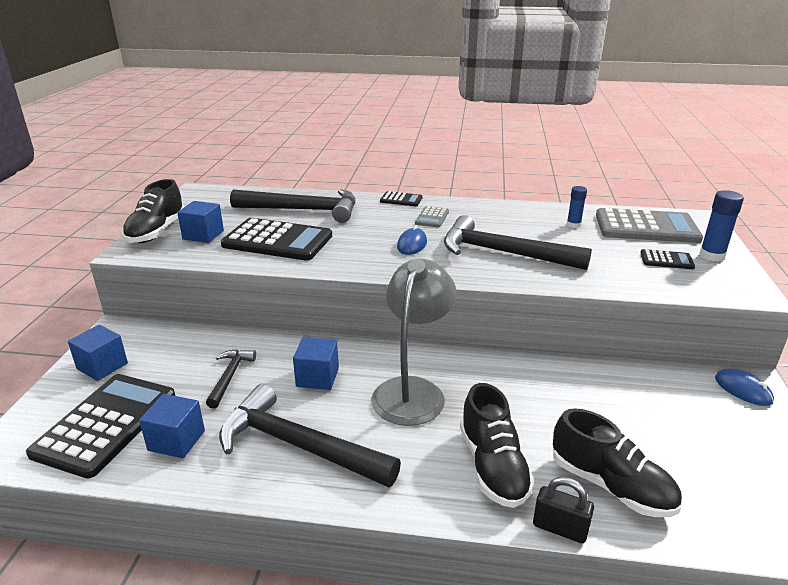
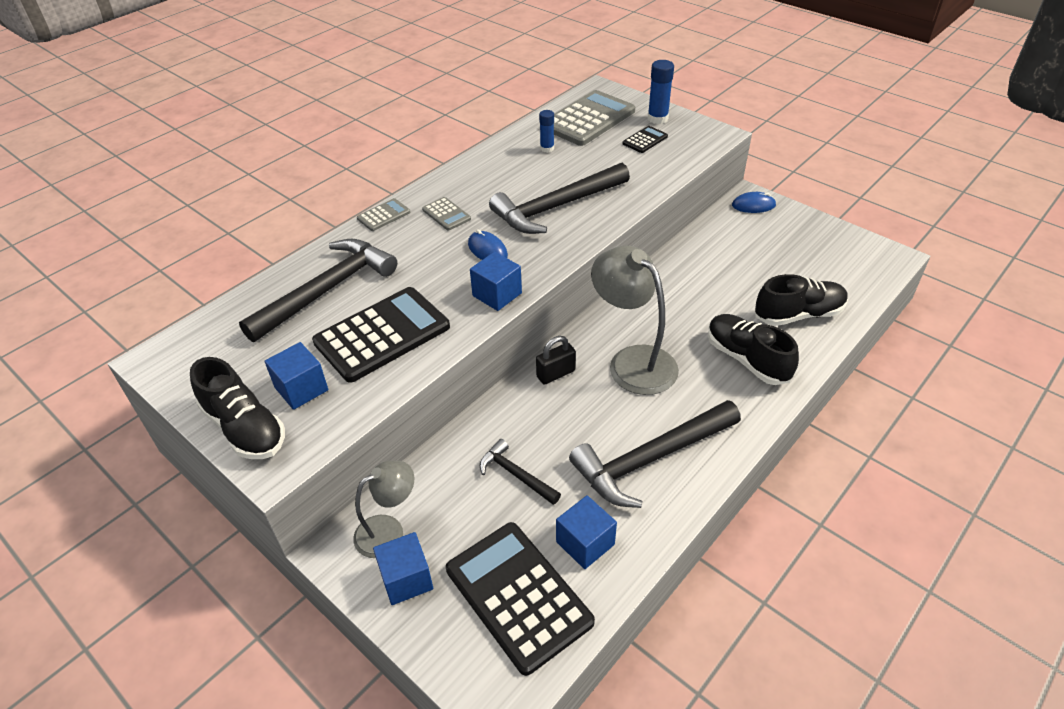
camera: 55 degrees left, 15 degrees up
blue cube [293,337,339,390] -> blue cube moved to [470,252,522,311]
black calculator [380,191,423,206] -> grey calculator [357,198,410,231]
black shoe [460,383,534,508] -> black shoe turned 150 degrees counterclockwise [708,314,799,385]
black padlock [533,477,594,543] -> black padlock moved to [536,336,576,385]
none -> grey lamp [353,461,414,558]

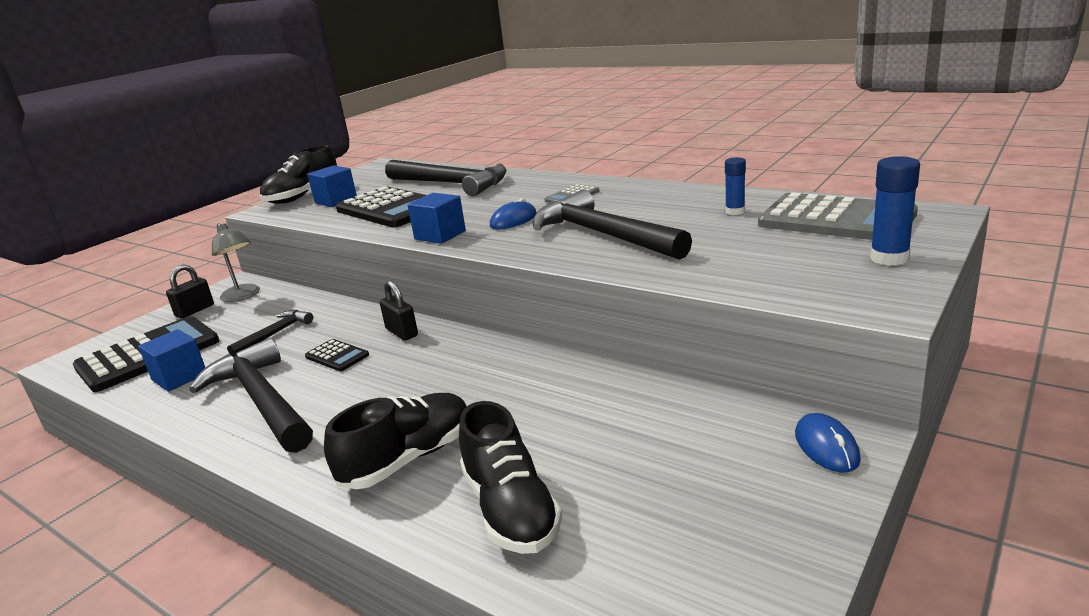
camera: 85 degrees right, 20 degrees down
grey calculator [357,198,410,231] -> none
blue cube [373,532,433,605] -> black padlock [166,264,214,319]
grey lamp [591,246,679,395] -> none
black calculator [623,126,668,153] -> black calculator moved to [305,339,369,371]

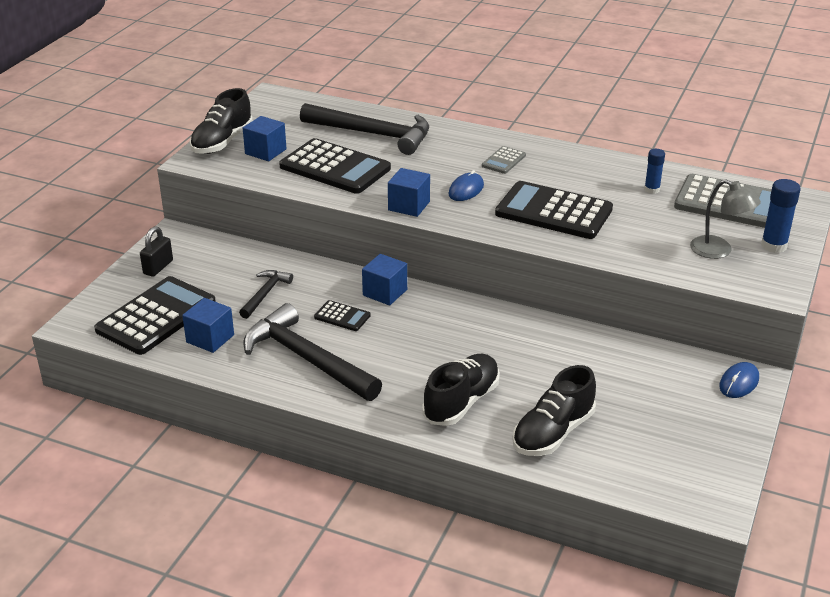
camera: 15 degrees left, 10 degrees up
grey lamp [212,223,260,302] -> grey lamp moved to [690,179,761,259]
black padlock [380,280,418,341] -> blue cube [362,254,407,305]
black shoe [459,401,562,554] -> black shoe turned 75 degrees clockwise [512,365,596,456]
black hammer [533,189,692,260] -> black calculator [495,181,613,239]
blue mouse [795,413,861,473] -> blue mouse turned 60 degrees clockwise [719,362,759,398]

